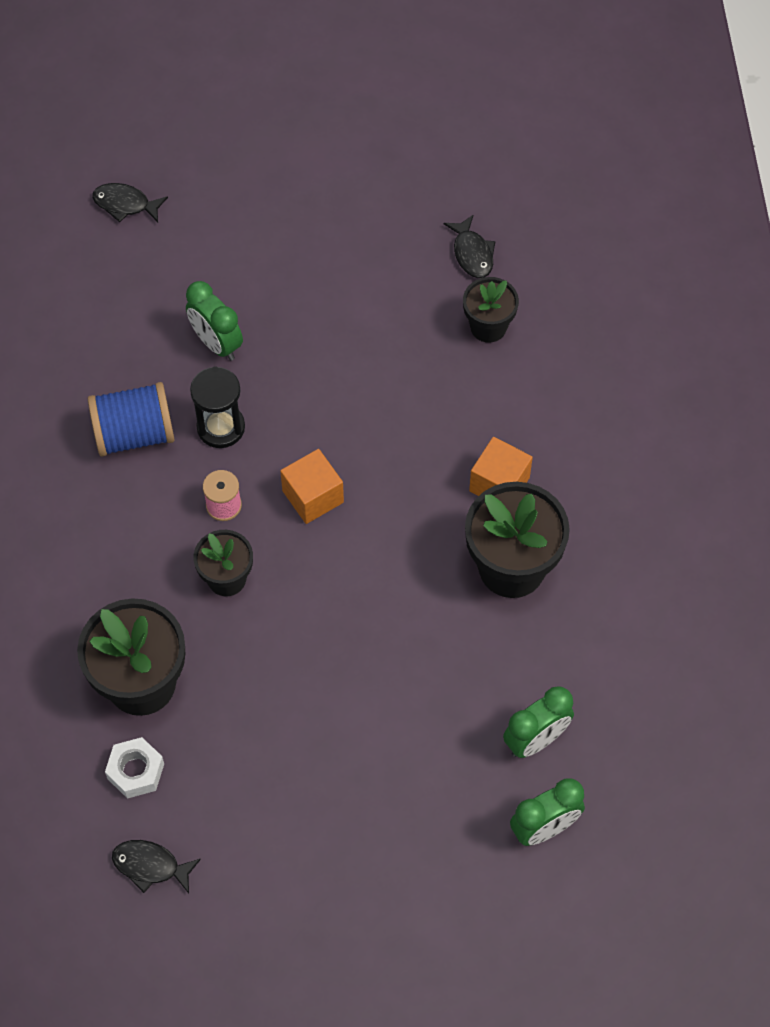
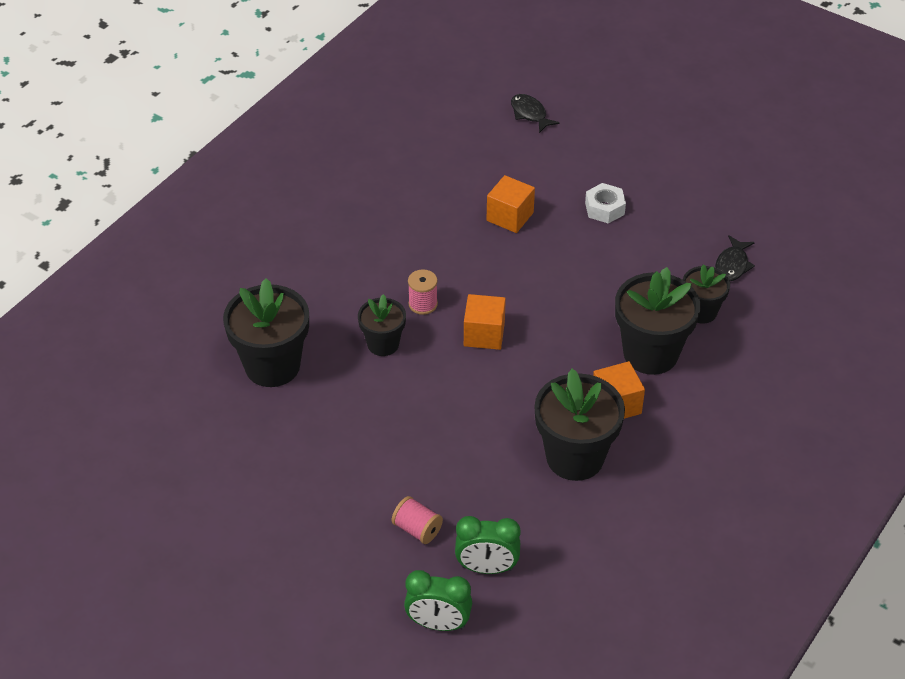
camera: 40 degrees right, 15 degrees down
blue spool [88,382,175,456] -> none
white nut [105,737,164,799] -> white nut moved to [585,183,626,224]
black fish [112,840,201,893] -> none
green clock [186,281,243,360] -> orange cube [487,175,535,233]
black hourglass [190,366,245,448] -> none
none -> pink spool [392,496,443,544]
none -> black flower pot [615,267,701,375]

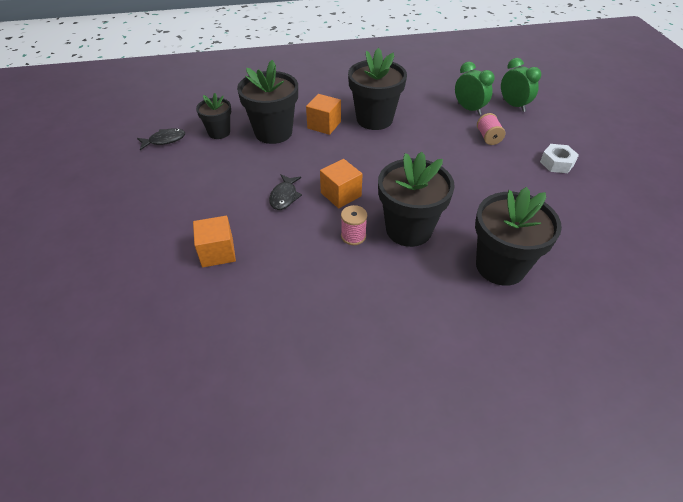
camera: 135 degrees left, 0 degrees up
black flower pot [358,294,406,356] -> black flower pot [378,152,455,247], size x1.72
black fish [511,94,560,133] -> black fish moved to [269,174,302,210]
white nut [585,183,626,224] -> white nut moved to [540,144,579,173]

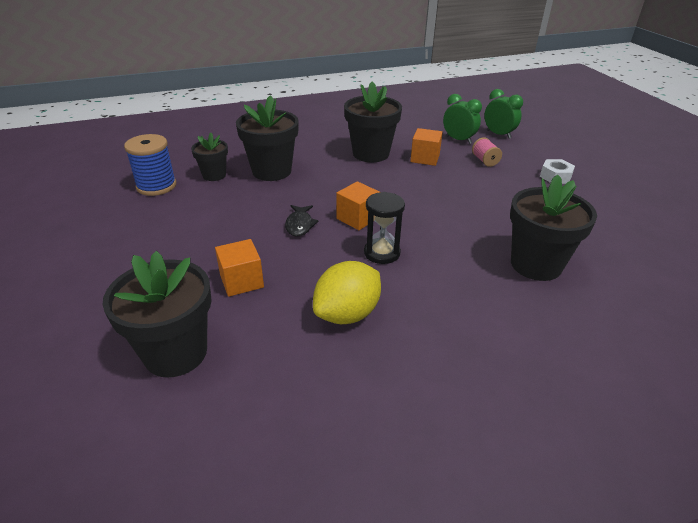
camera: 10 degrees left, 10 degrees down
black fish [137,128,185,150] -> blue spool [124,134,176,196]
orange cube [306,94,341,135] -> orange cube moved to [410,128,443,166]
pink spool [341,205,367,245] -> black hourglass [364,192,405,264]
black flower pot [378,152,455,247] -> black flower pot moved to [103,251,212,378]
none -> yellow lemon [313,261,381,324]

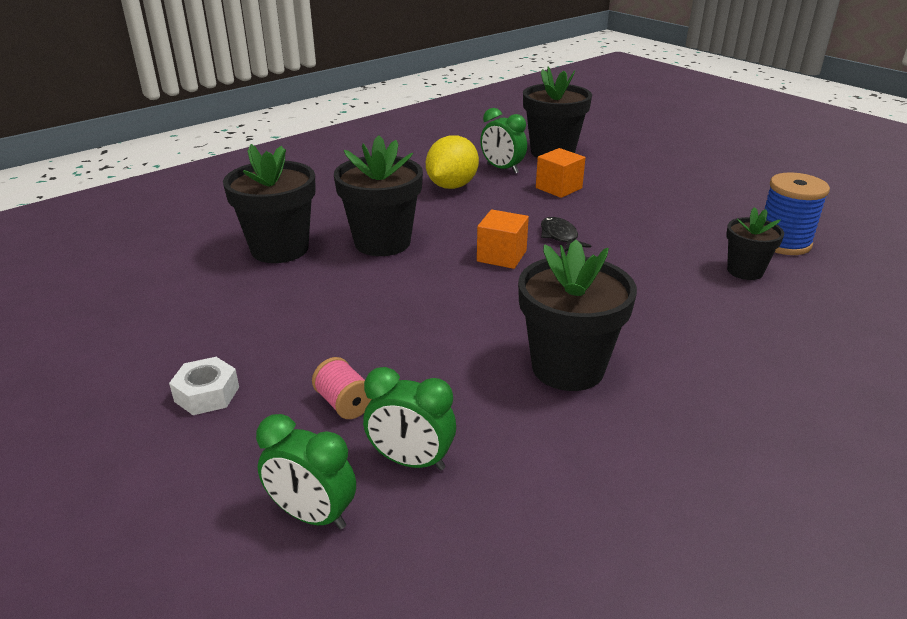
camera: 160 degrees right, 5 degrees down
black flower pot [236,95,299,181] -> black flower pot moved to [334,135,423,256]
black hourglass [364,192,405,264] -> none
orange cube [410,128,443,166] -> none
none -> green clock [480,108,527,174]

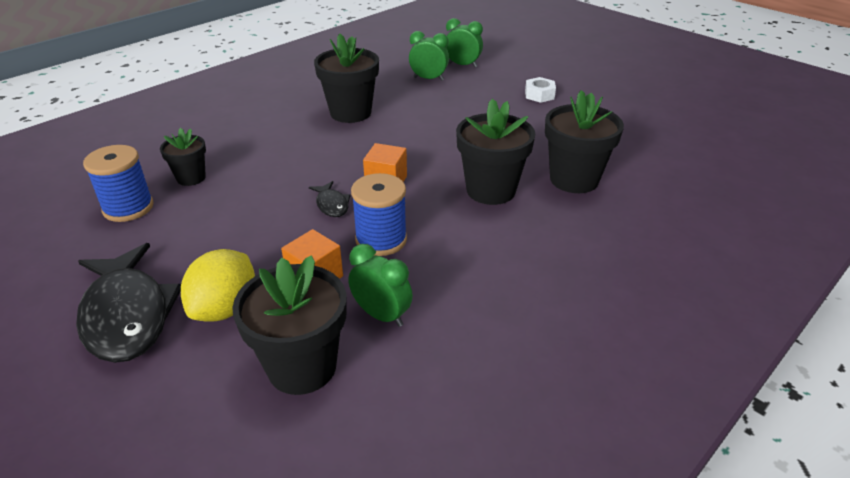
camera: 175 degrees right, 5 degrees up
pink spool [312,357,371,419] -> none
yellow lemon [426,135,479,189] -> yellow lemon moved to [181,249,255,322]
none -> black fish [76,243,181,363]
none -> blue spool [351,173,407,256]

